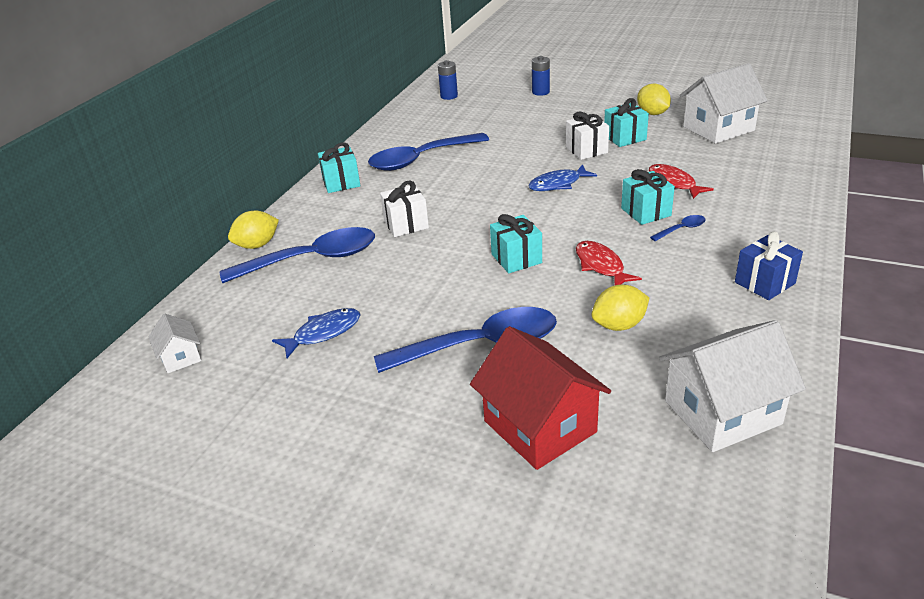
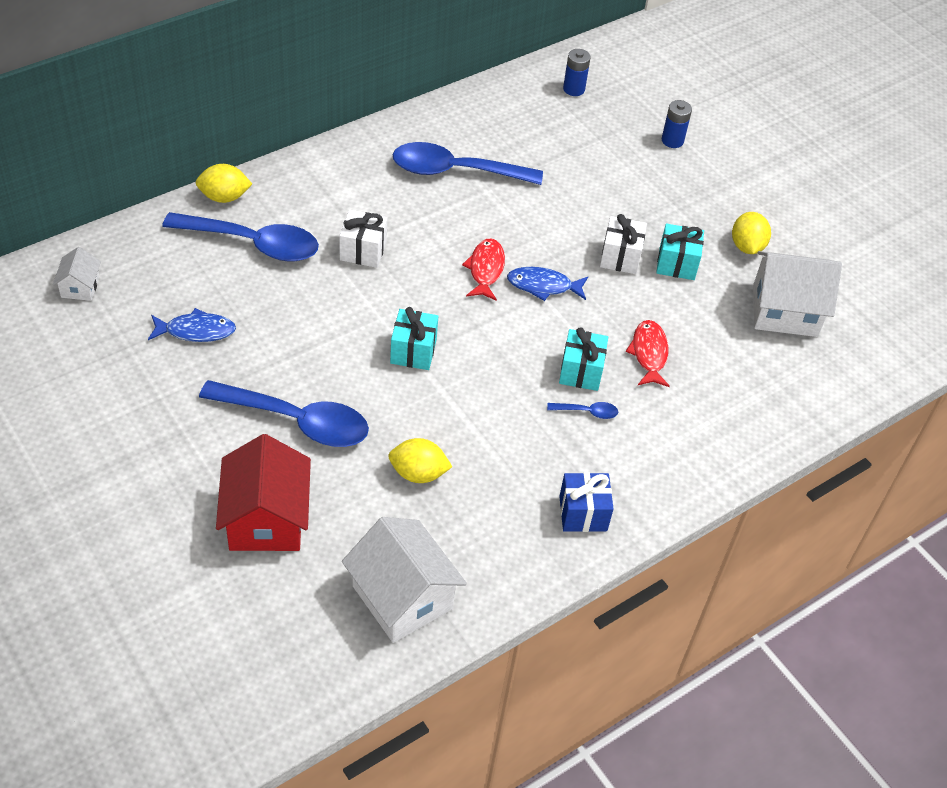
camera: 25 degrees right, 15 degrees up
turquoise gift [318,142,360,193] -> none
red fish [576,241,642,286] -> red fish moved to [462,238,505,301]
white house [659,320,806,452] -> white house turned 45 degrees clockwise [342,517,467,643]

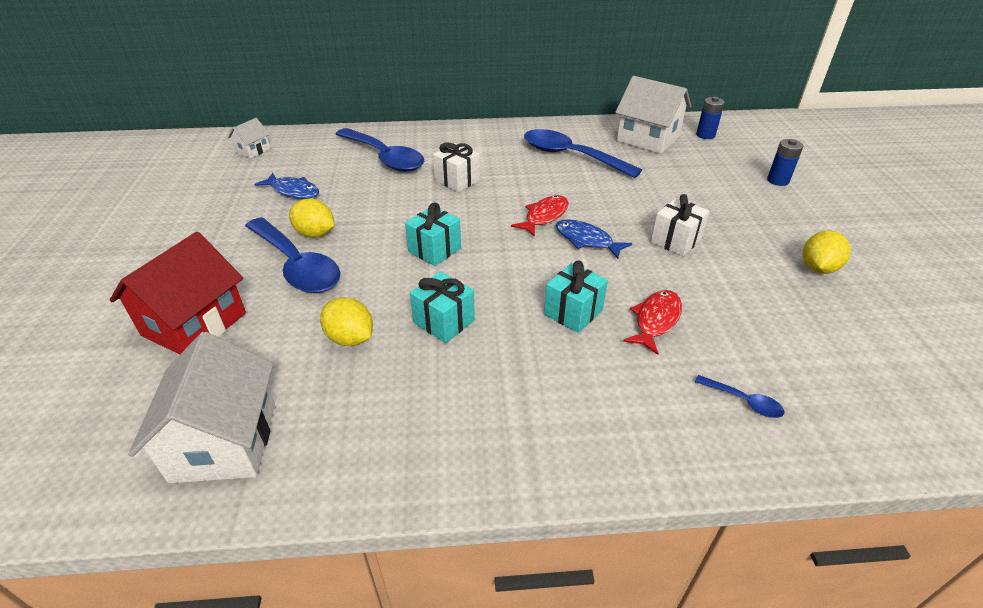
camera: 35 degrees right, 10 degrees down
yellow lemon [195,164,252,203] -> yellow lemon moved to [289,199,335,238]
blue spoon [547,402,618,419] -> blue spoon moved to [695,375,784,418]
blue gift [559,472,614,532] -> none
turquoise gift [656,224,704,280] -> turquoise gift moved to [410,271,475,343]
white house [753,251,842,337] -> white house moved to [615,76,691,154]

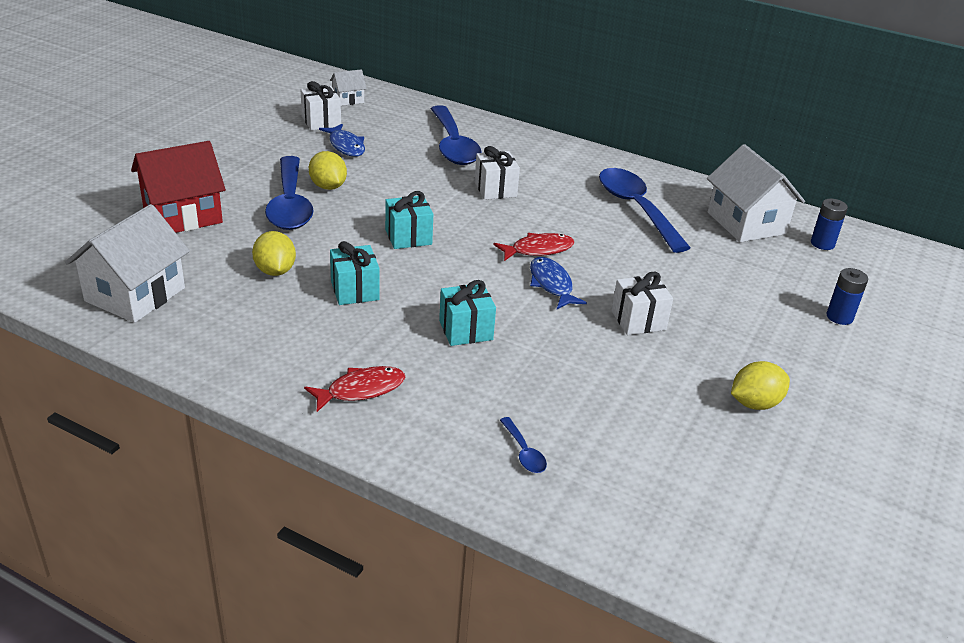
camera: 30 degrees right, 5 degrees down
red fish [623,290,682,355] -> red fish moved to [304,366,405,412]
none -> white gift [301,81,341,130]

